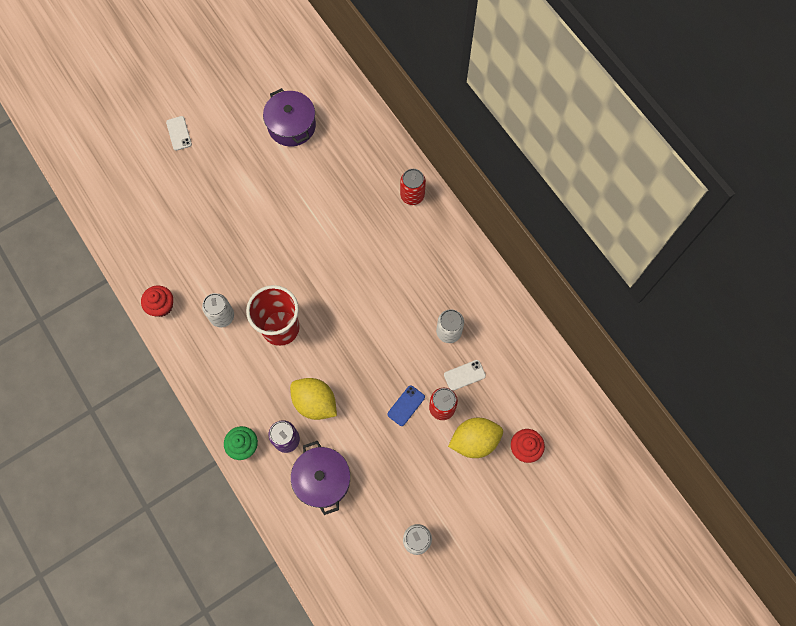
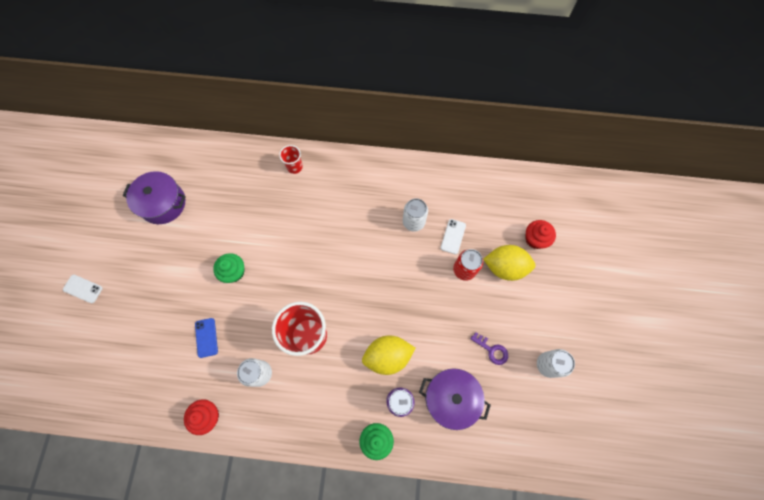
camera: 50 degrees left, 0 degrees up
blue phone [387,385,425,426] -> blue phone moved to [195,318,218,358]
red can [400,169,426,205] -> red cup [279,145,303,174]
yellow lemon [448,418,503,458] -> yellow lemon turned 75 degrees clockwise [483,245,535,281]
none -> green cupcake [213,253,245,283]
none -> purple key [470,332,508,365]

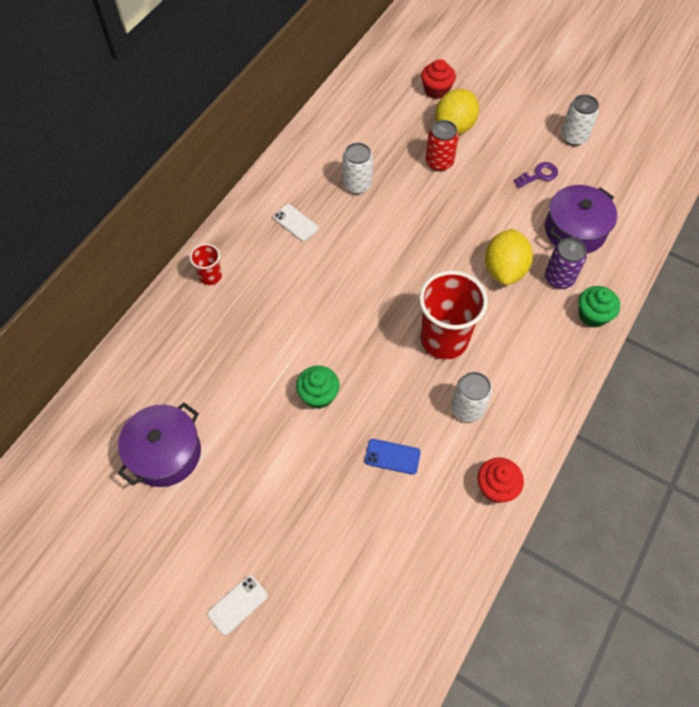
camera: 65 degrees left, 10 degrees down
white phone [441,219,466,254] -> white phone moved to [273,204,319,242]

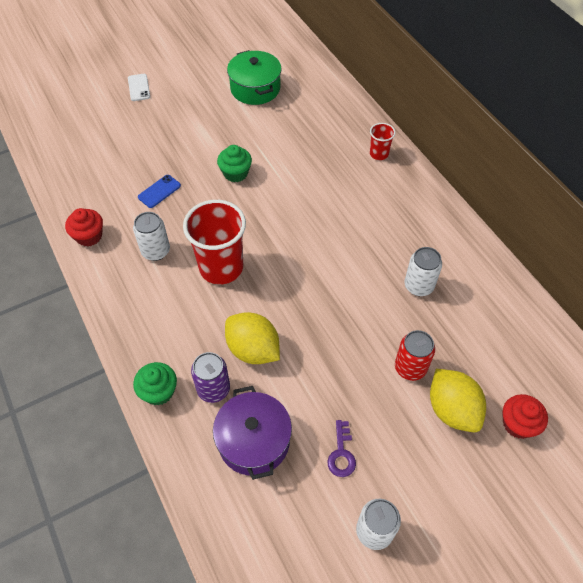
camera: 120 degrees right, 5 degrees down
purple pot [118,403,201,487] -> green pot [227,50,282,105]
white phone [273,204,319,242] -> none

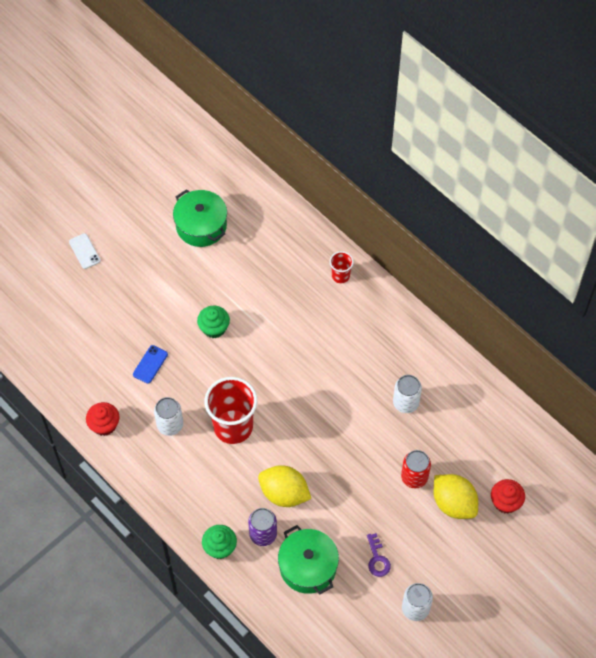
camera: 15 degrees left, 5 degrees up
purple pot [213,386,292,480] -> green pot [278,525,339,594]

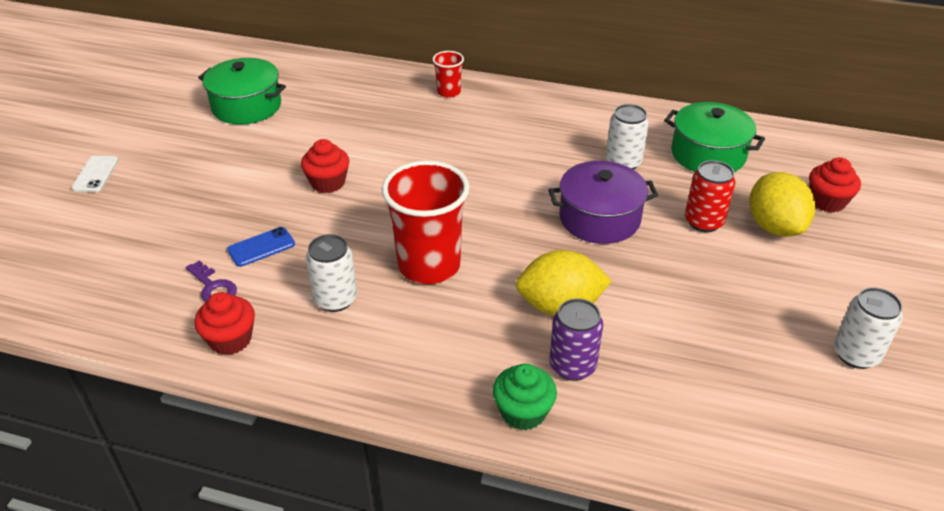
camera: 30 degrees left, 20 degrees down
white phone [69,233,101,269] -> white phone turned 60 degrees clockwise [71,156,118,192]
blue phone [133,345,168,384] -> blue phone turned 60 degrees clockwise [227,227,295,267]
green cupcake [197,306,230,338] -> red cupcake [301,139,349,193]
green pot [278,525,339,594] -> green pot moved to [664,102,765,172]
purple key [367,533,391,577] -> purple key moved to [186,260,237,302]
yellow lemon [434,474,478,519] -> yellow lemon turned 60 degrees clockwise [749,172,815,237]
none -> purple pot [549,161,658,244]

